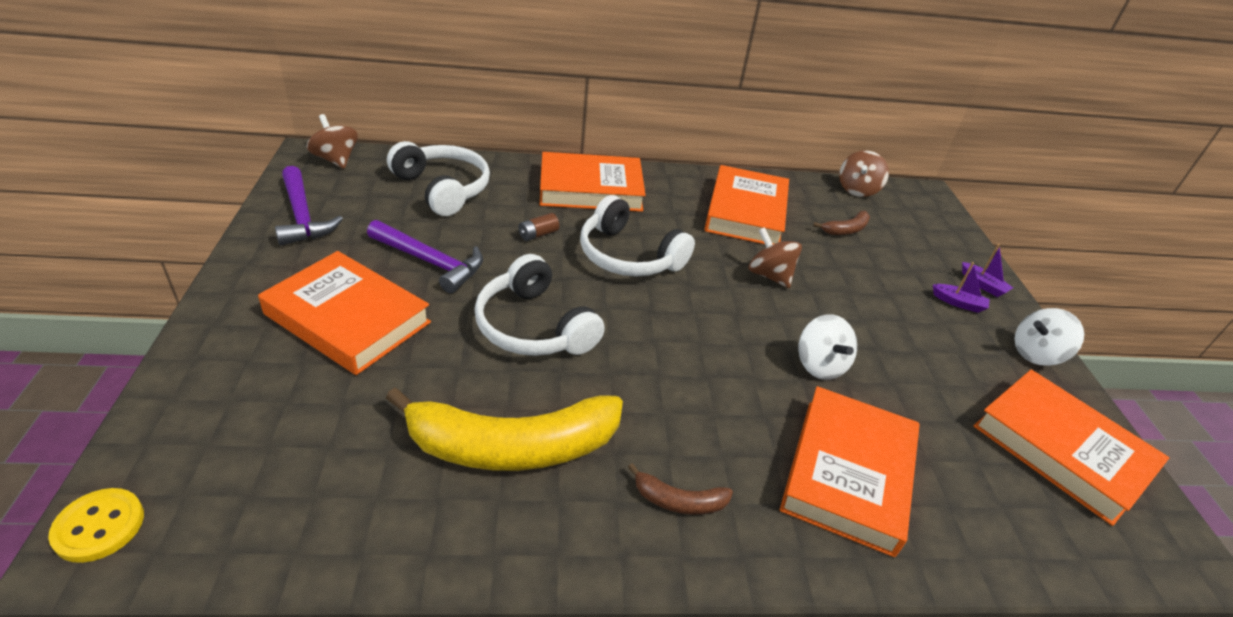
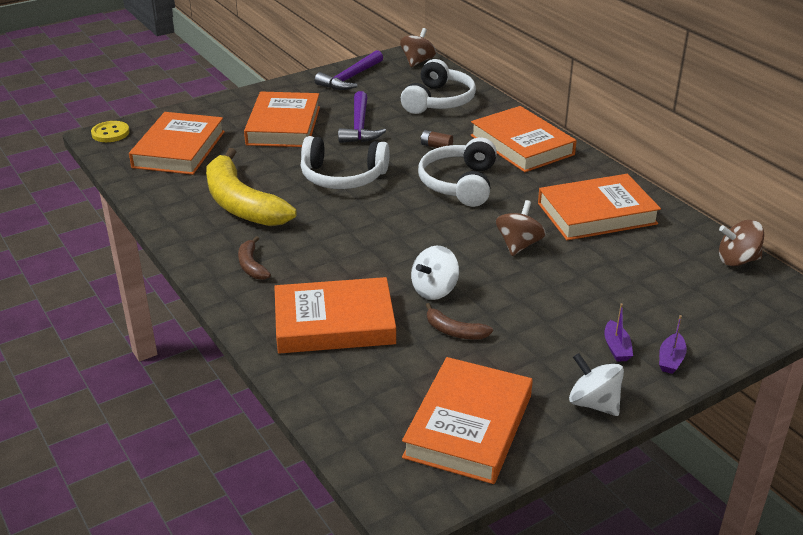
camera: 65 degrees right, 5 degrees down
white headphones [475,254,605,356] -> white headphones turned 105 degrees counterclockwise [300,136,390,189]
brown banana [813,211,870,235] -> brown banana moved to [425,303,493,340]
none -> orange book [129,112,225,175]

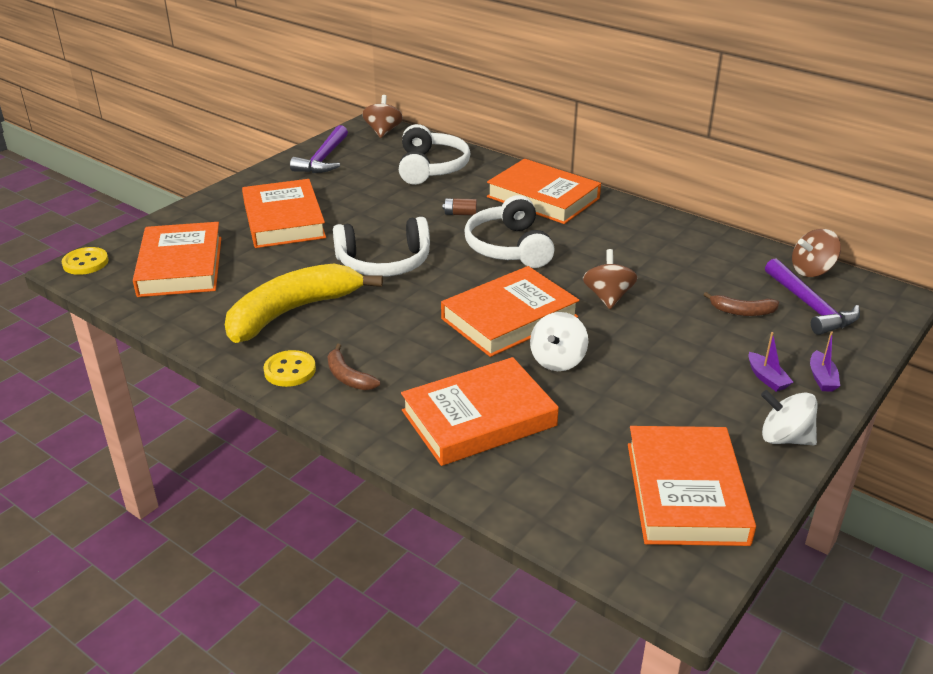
camera: 20 degrees left, 0 degrees up
yellow banana [206,148,297,226] -> yellow banana turned 105 degrees clockwise [225,263,383,343]
purple hammer [338,91,386,143] -> purple hammer moved to [765,258,860,335]
brown banana [425,303,493,340] -> brown banana moved to [703,292,779,316]
orange book [538,174,661,240] -> orange book moved to [441,266,580,357]
none -> yellow button [263,350,316,387]

